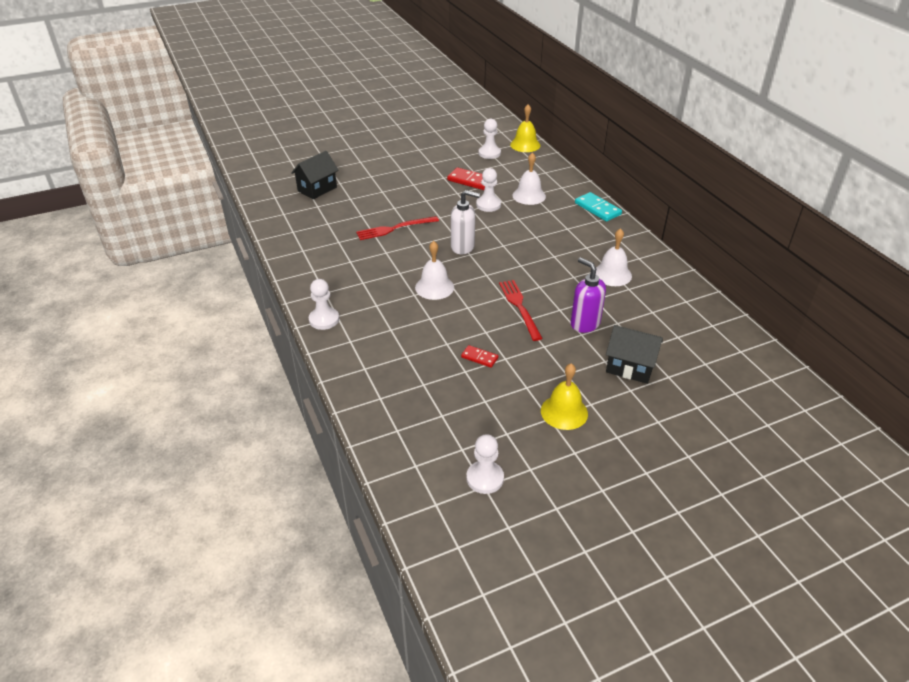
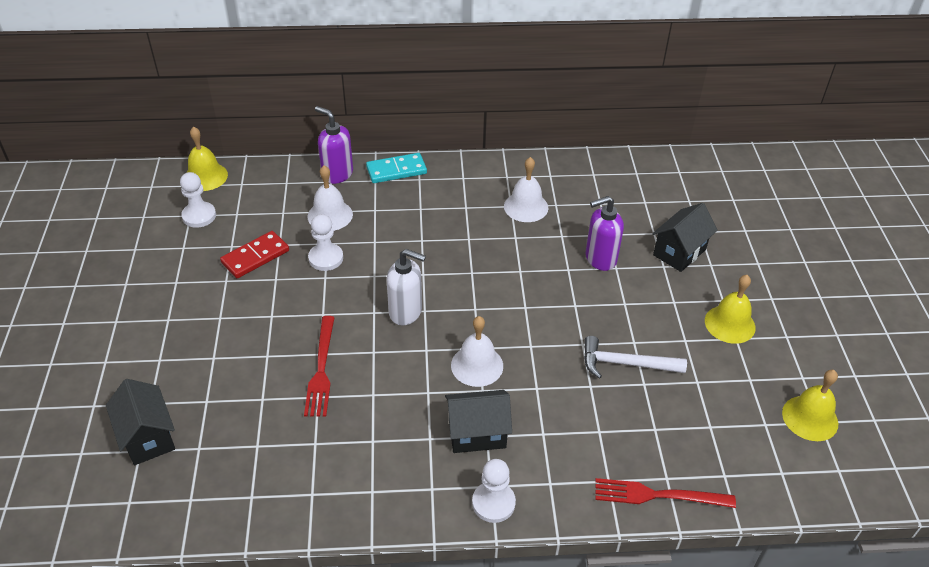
camera: 70 degrees left, 5 degrees up
white soap dispenser [451,190,480,254] -> white soap dispenser turned 75 degrees clockwise [386,249,426,325]
red domino [461,345,498,368] -> white hammer [584,336,687,379]
white pawn [466,434,504,494] -> yellow bell [782,370,838,441]
red fork [499,280,543,341] -> red fork moved to [595,478,736,508]
none -> purple soap dispenser [315,106,353,184]
none -> black house [445,390,512,453]

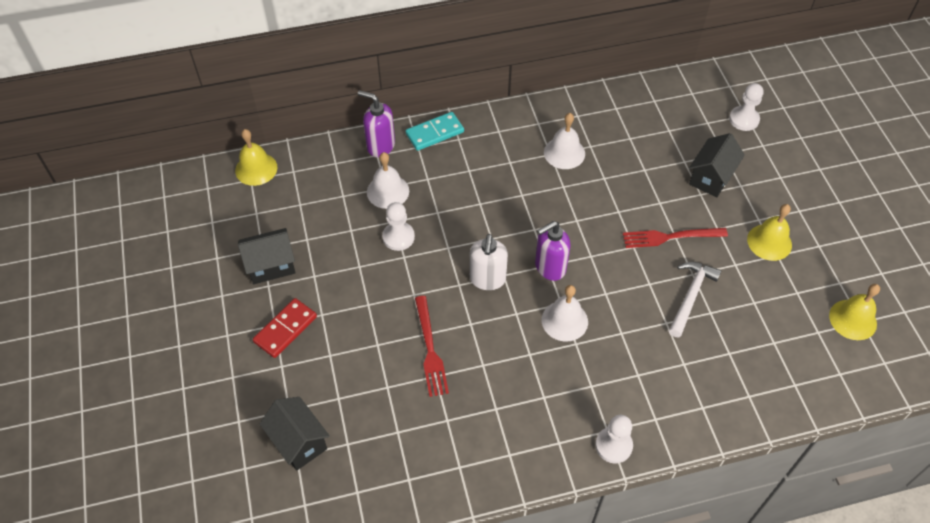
camera: 10 degrees left, 10 degrees up
white pawn [180,172,216,228] -> white pawn moved to [729,83,764,131]
red domino [220,231,289,278] -> red domino moved to [253,298,317,358]
white soap dispenser [386,249,426,325] -> white soap dispenser turned 90 degrees clockwise [470,234,508,290]
black house [445,390,512,453] -> black house moved to [238,228,296,284]
white hammer [584,336,687,379] -> white hammer turned 120 degrees clockwise [669,262,721,337]
purple soap dispenser [586,196,624,271] -> purple soap dispenser moved to [535,221,571,281]
red fork [595,478,736,508] -> red fork moved to [623,228,728,248]

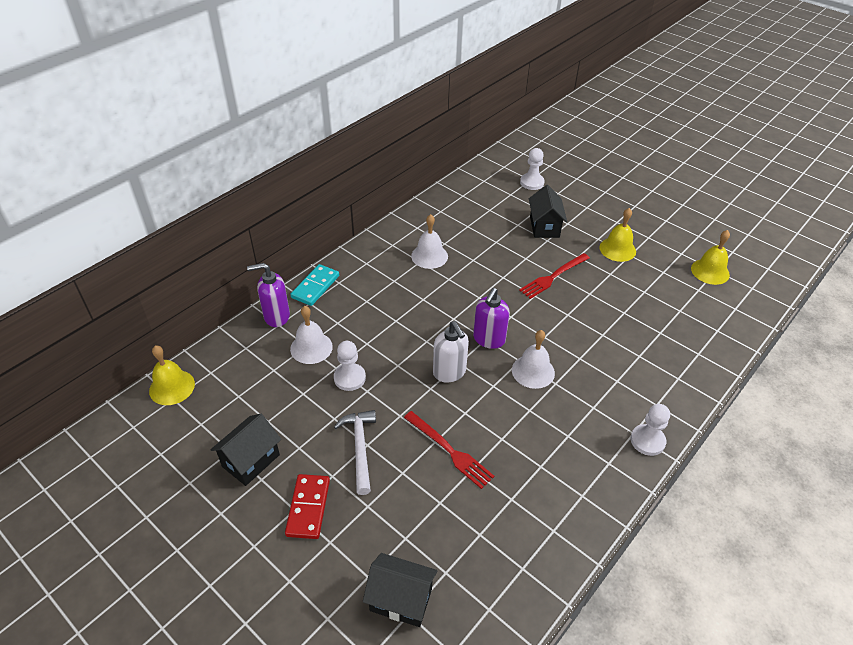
camera: 35 degrees left, 10 degrees down
white hammer [669,262,721,337] -> white hammer moved to [334,410,376,495]

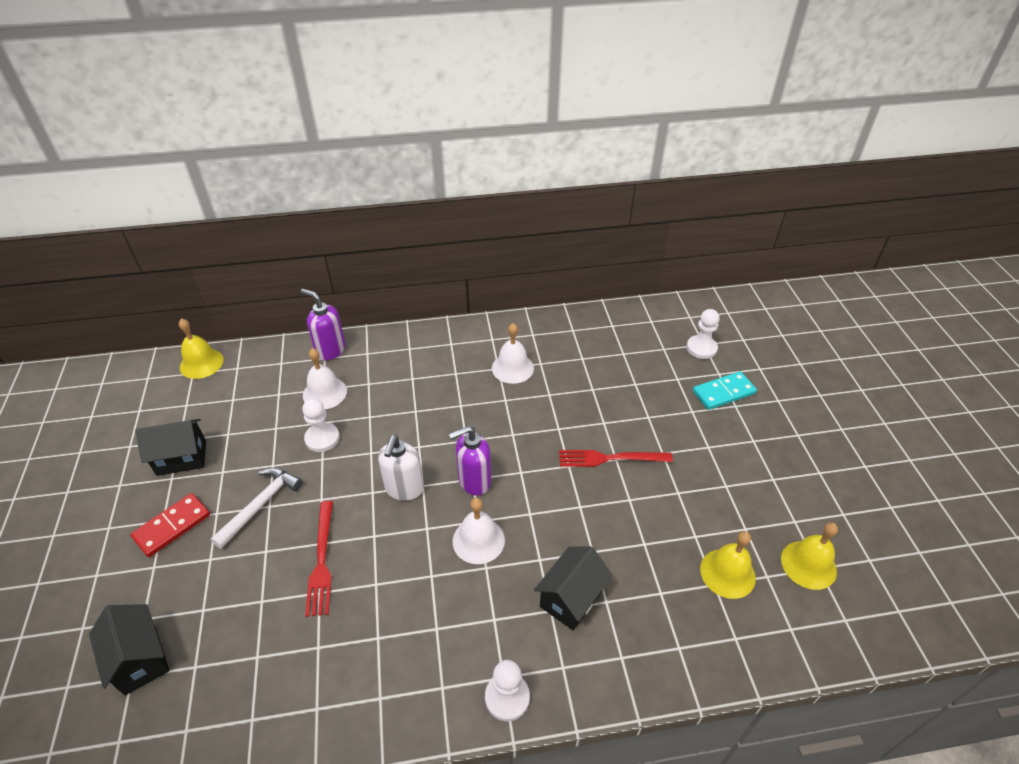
camera: 40 degrees right, 0 degrees up
turquoise domino [291,264,339,306] -> turquoise domino moved to [693,371,757,410]
black house [529,185,567,238] -> black house moved to [534,547,613,630]
yellow bell [599,208,636,262] -> yellow bell moved to [700,531,756,599]

